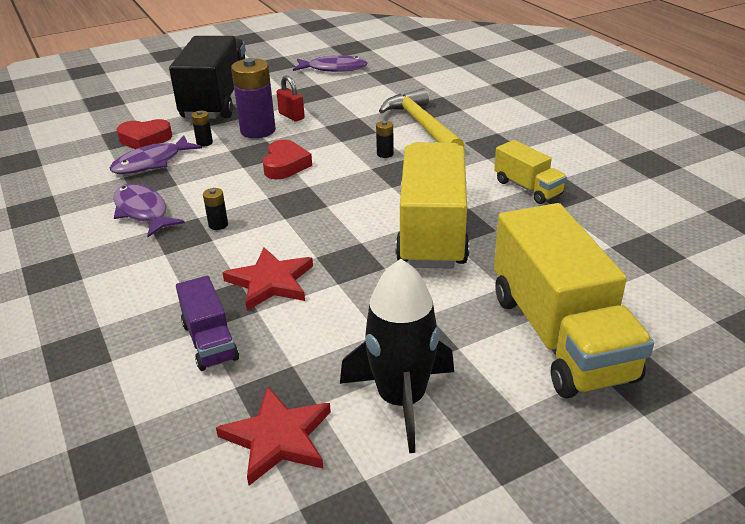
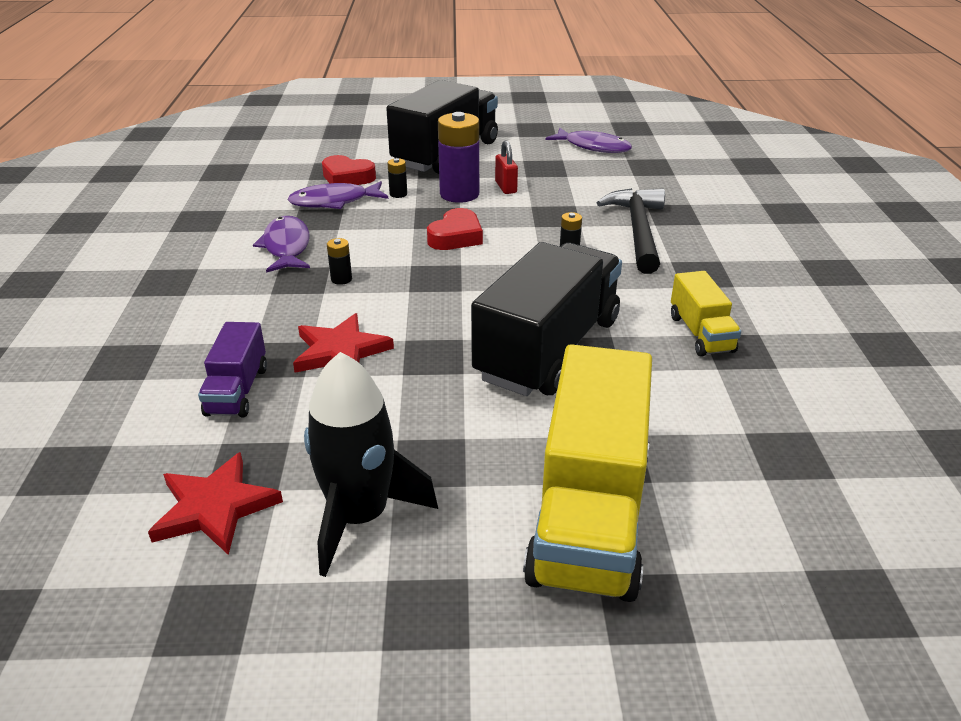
camera: 25 degrees right, 0 degrees up
yellow hammer [379,88,465,147] -> black hammer [597,188,665,274]
yellow truck [395,142,470,269] -> black truck [471,242,622,396]

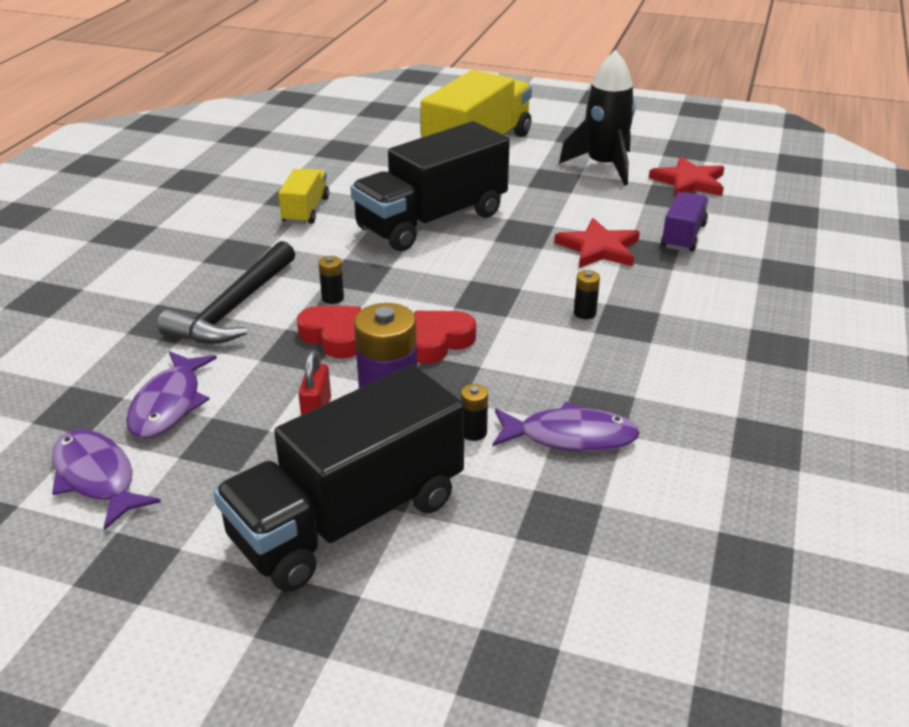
camera: 160 degrees left, 0 degrees up
purple fish [253,216,310,273] -> purple fish moved to [126,351,217,439]
red heart [322,155,376,185] -> red heart moved to [297,306,361,359]

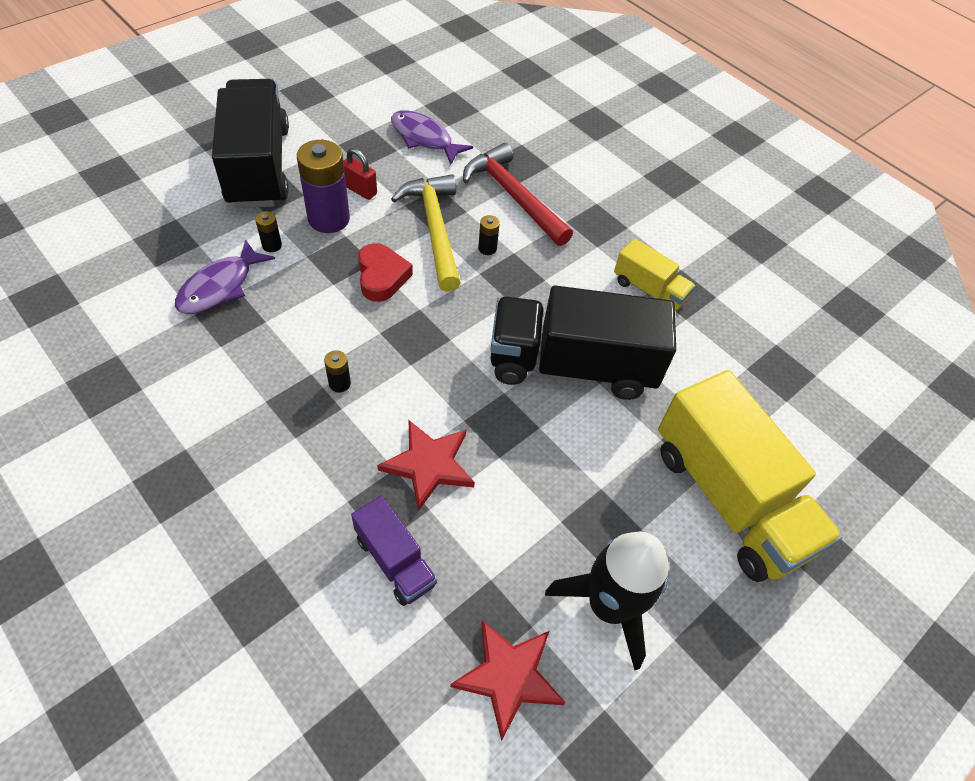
camera: 115 degrees right, 20 degrees up
purple fish [52,429,161,530] -> none
black hammer [157,241,295,344] -> red hammer [463,143,573,246]
red heart [297,306,361,359] -> yellow hammer [391,174,461,292]
black truck [350,121,510,251] -> black truck turned 75 degrees counterclockwise [490,285,676,400]

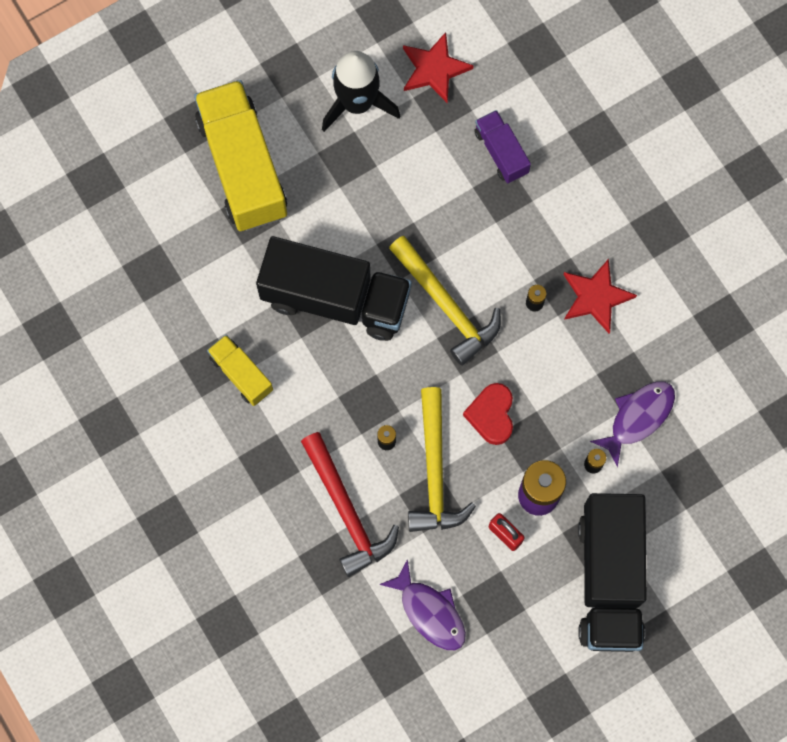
camera: 165 degrees left, 20 degrees up
red star [377,420,475,511] -> red star moved to [564,259,637,333]
none -> yellow hammer [389,236,501,365]

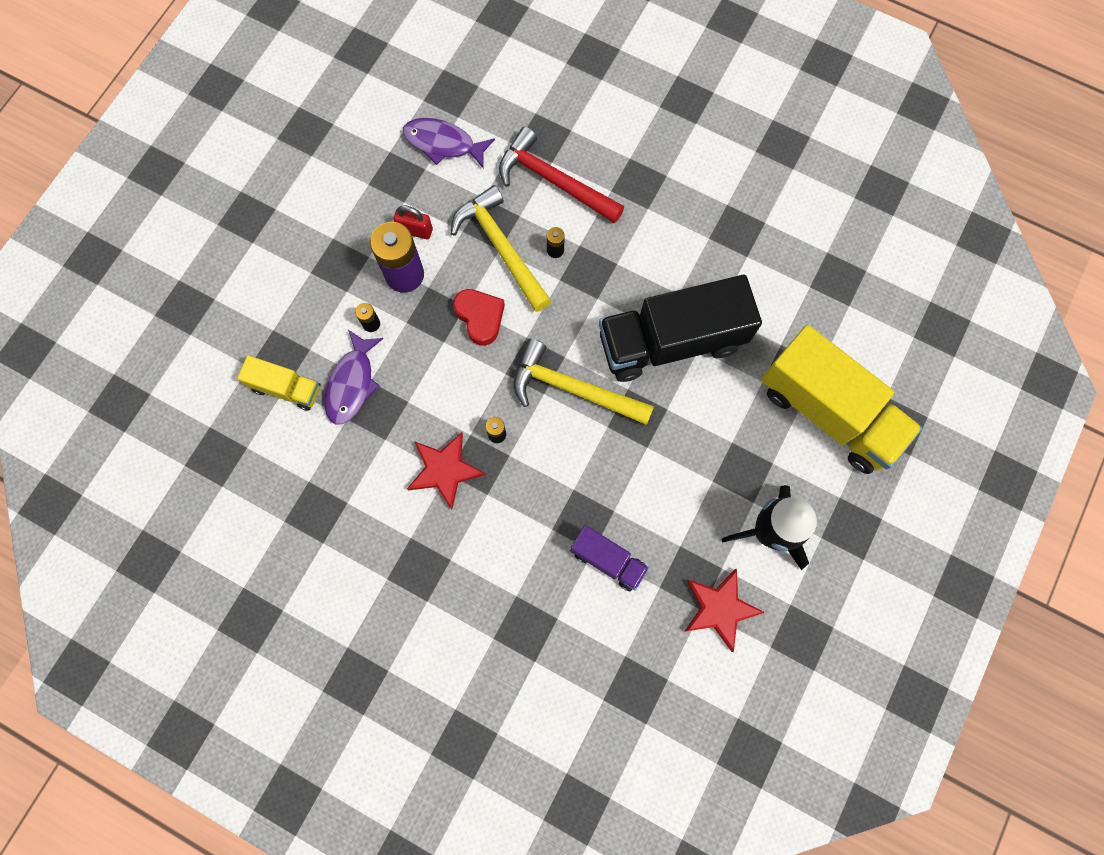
camera: 150 degrees right, 0 degrees up
yellow truck [207,335,273,406] -> yellow truck moved to [237,355,320,411]
black truck [578,493,647,652] -> none

